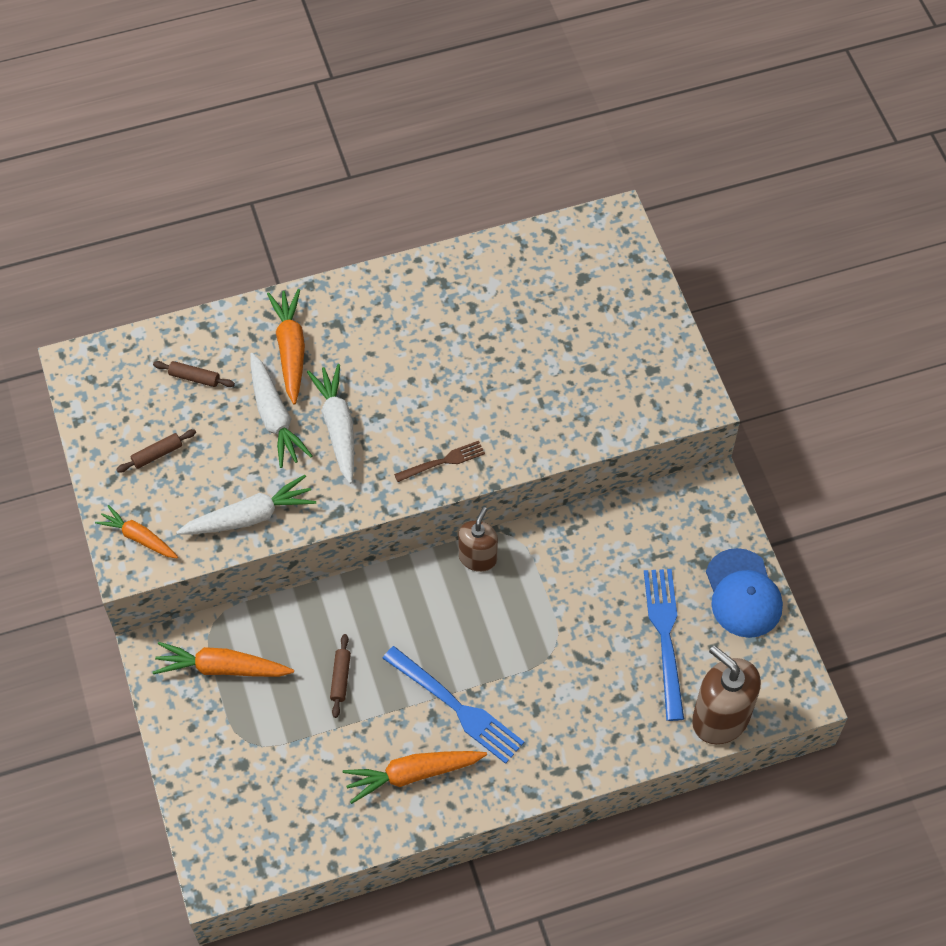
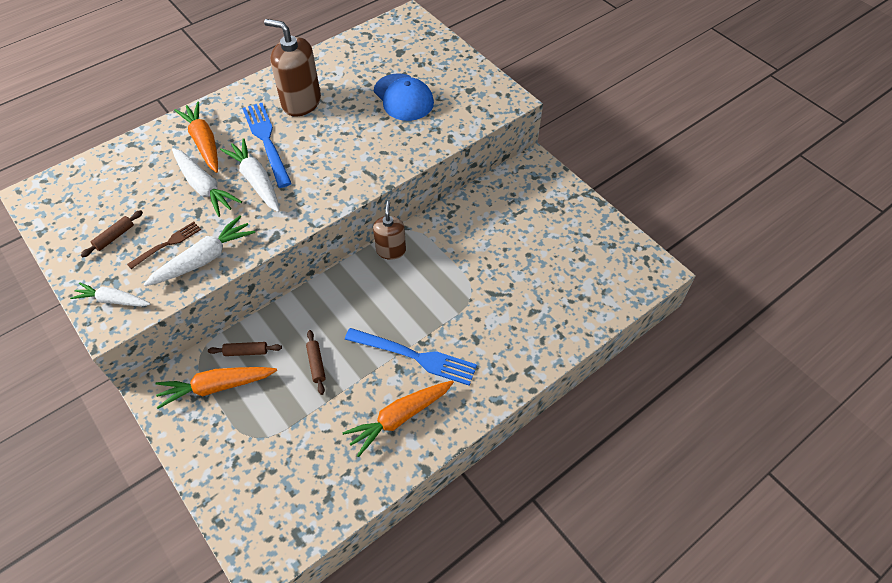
camera: 20 degrees left, 5 degrees down
orange carrot [95,505,178,558] -> white carrot [70,282,150,307]
brown rolling pin [153,361,235,387] -> brown rolling pin moved to [208,342,282,356]
brown fork [394,441,485,482] -> brown fork moved to [127,222,201,269]
blue fork [644,569,684,721] -> blue fork moved to [242,103,292,188]
brown soap dispenser [692,645,761,744] -> brown soap dispenser moved to [264,19,321,116]
blue cap [706,548,783,638] -> blue cap moved to [374,73,434,121]

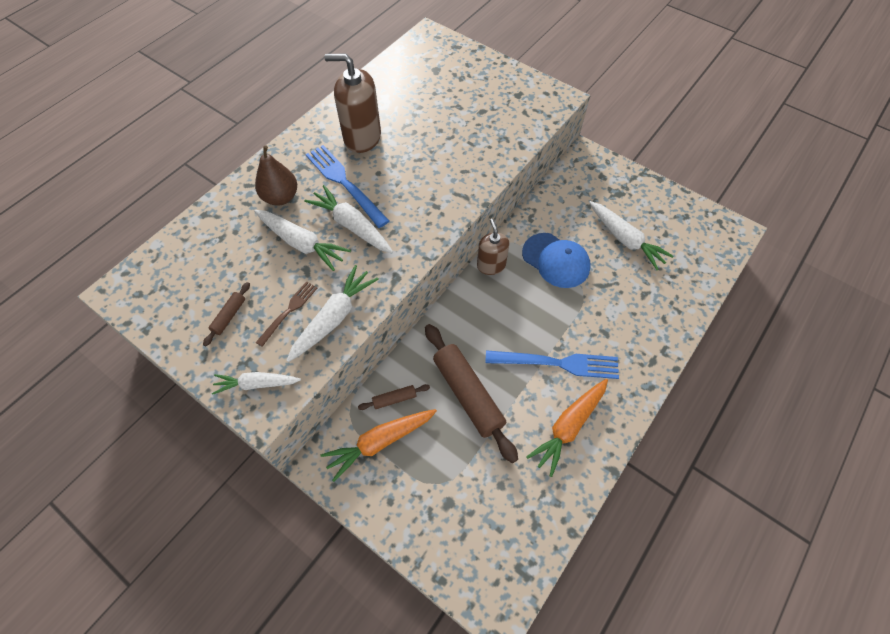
camera: 15 degrees left, 5 degrees up
orange carrot [174,101,218,173] -> brown pear [255,146,297,205]
brown rolling pin [306,330,326,395] -> brown rolling pin [425,324,518,463], size x2.23
blue cap [374,73,434,121] -> blue cap moved to [522,233,591,288]
none -> white carrot [589,201,674,270]

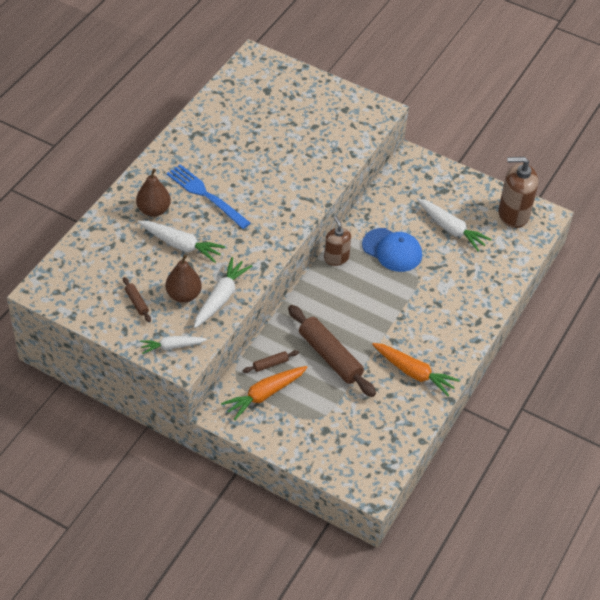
camera: 10 degrees left, 10 degrees down
brown rolling pin [203,282,250,346] -> brown rolling pin turned 45 degrees counterclockwise [123,277,151,322]
brown fork [256,281,317,347] -> brown pear [165,254,202,303]
white carrot [304,185,393,253] -> none
brown soap dispenser [324,53,381,153] -> brown soap dispenser moved to [498,157,538,228]
blue fork [485,350,619,379] -> none
orange carrot [526,379,608,477] -> orange carrot turned 90 degrees counterclockwise [372,343,460,397]

